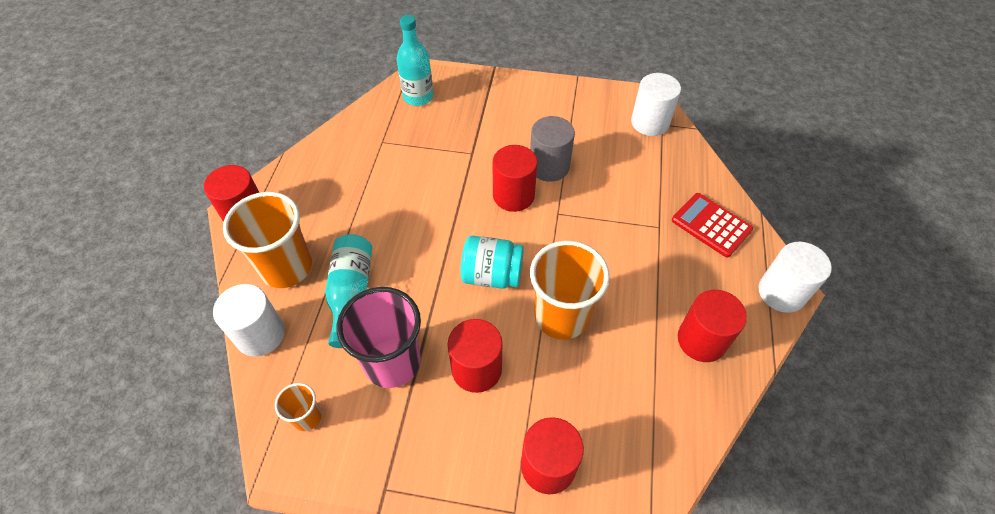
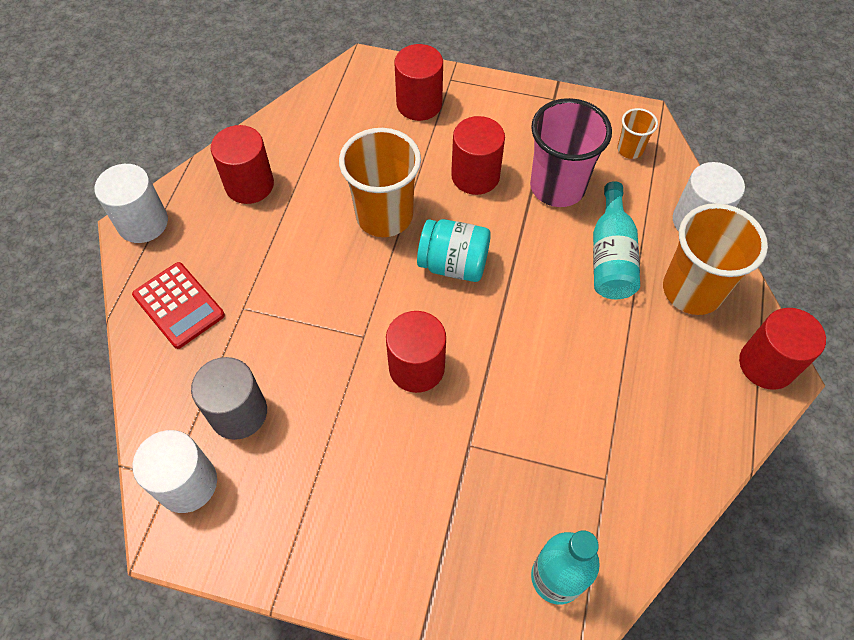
camera: 175 degrees left, 5 degrees up
grey cylinder [530,116,575,182] -> grey cylinder moved to [191,357,267,440]

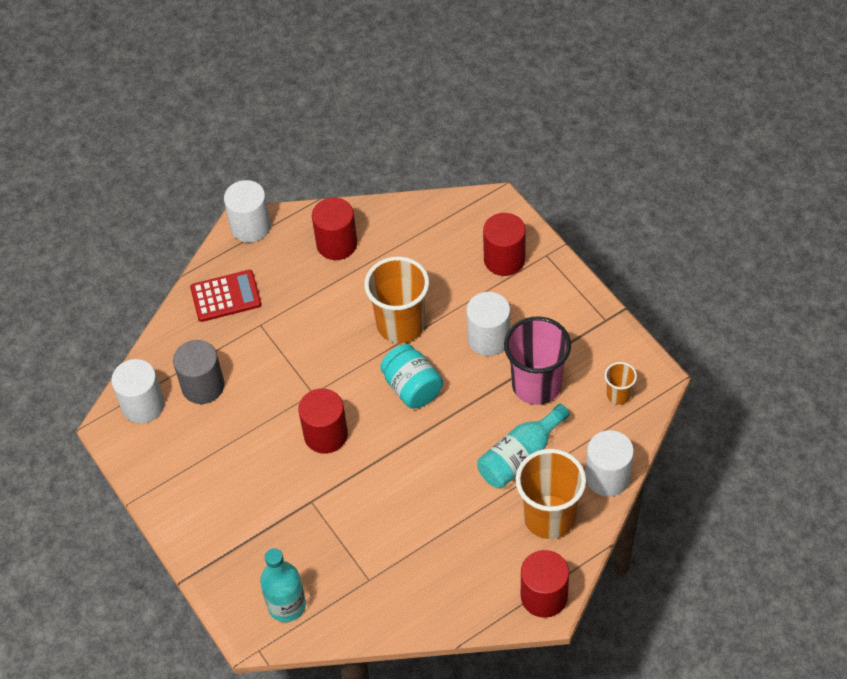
camera: 45 degrees right, 5 degrees down
red calculator [132,262,225,349] -> red calculator turned 105 degrees counterclockwise [190,270,262,322]
red cylinder [451,116,505,195] -> white cylinder [466,292,510,356]

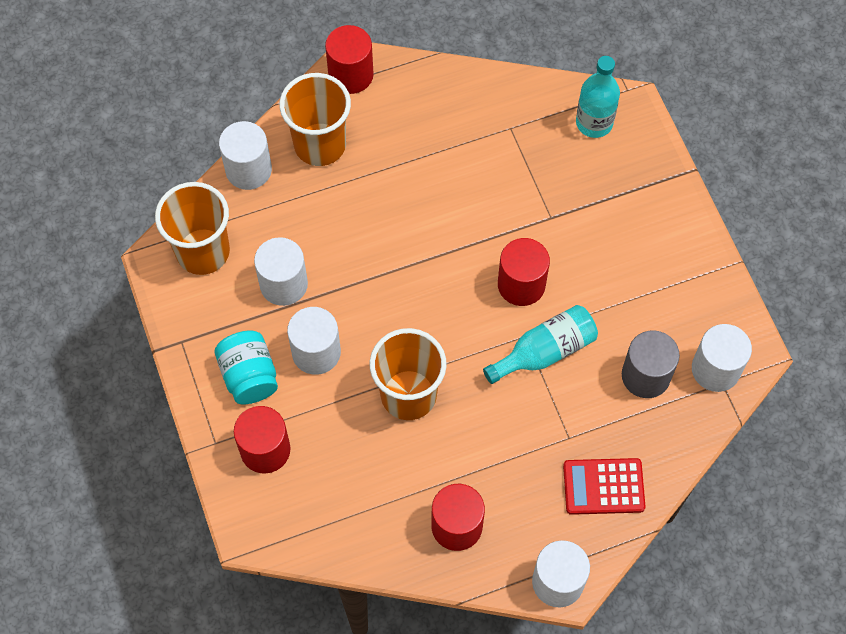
camera: 170 degrees left, 10 degrees up
turquoise jar [380,344,443,409] -> turquoise jar moved to [215,330,278,404]
turquoise bottle [477,404,570,488] -> turquoise bottle moved to [483,305,598,384]
pink cup [504,316,571,405] -> white cylinder [254,237,308,306]
orange cup [605,362,637,405] -> orange cup [155,182,230,275], size x2.05

